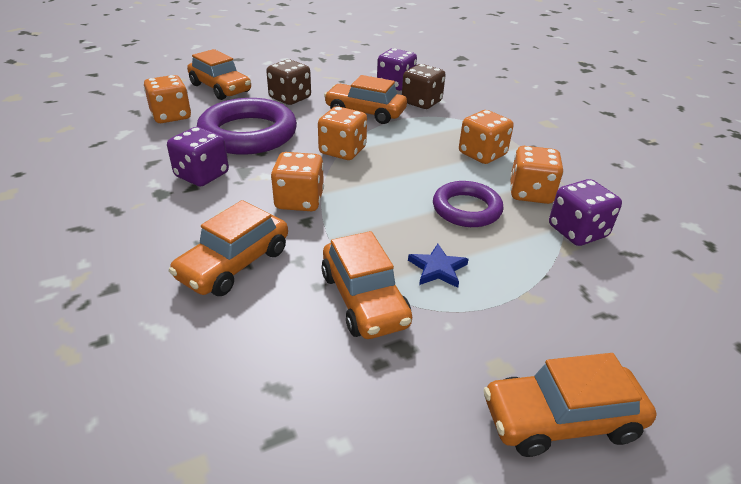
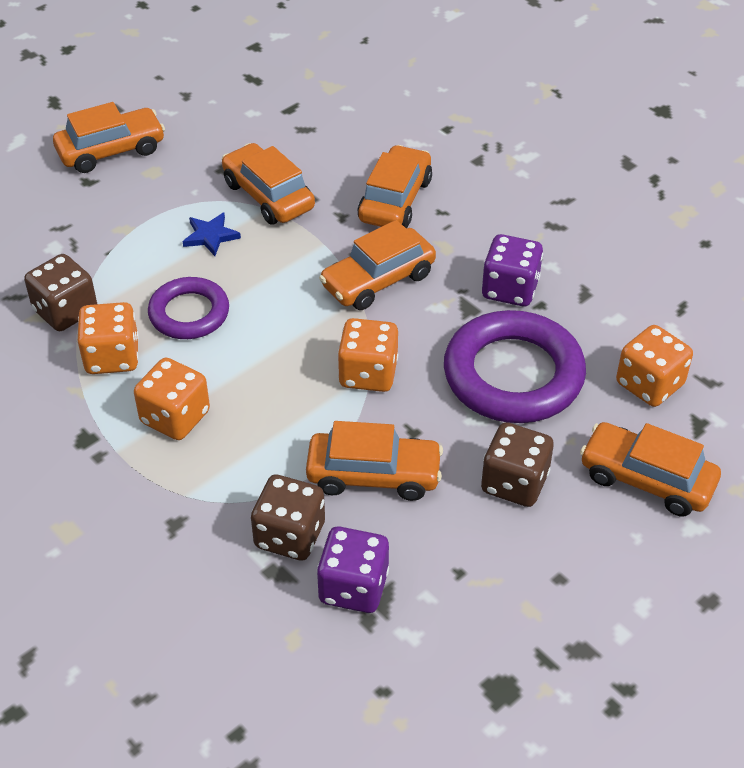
camera: 165 degrees right, 10 degrees up
orange dice [271,152,324,211] -> orange car [319,220,436,310]
purple dice [549,179,622,246] -> brown dice [24,254,97,331]

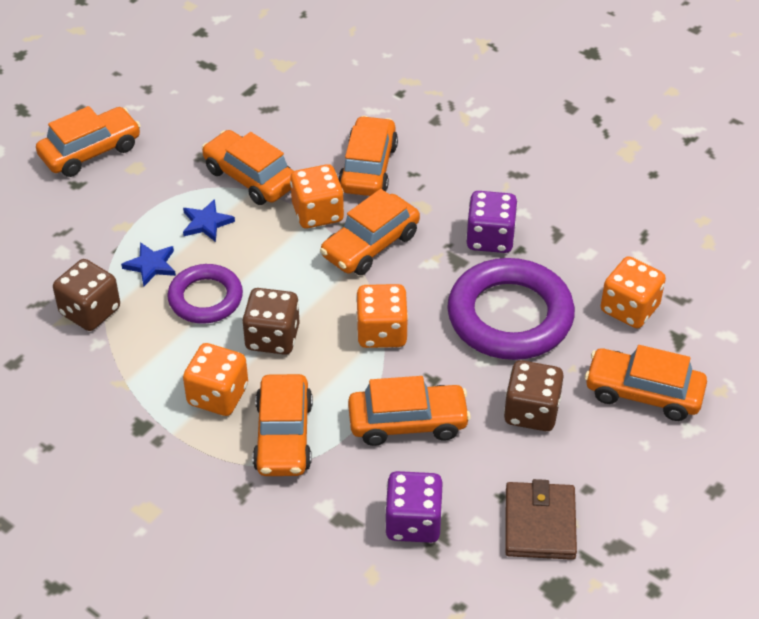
camera: 10 degrees left, 0 degrees up
orange dice [78,302,139,374] -> orange dice moved to [290,164,344,228]
brown dice [251,475,325,560] -> brown dice moved to [242,288,300,355]
none -> blue star [121,242,176,287]
none -> orange car [253,374,313,476]
none -> brown wallet [505,479,577,560]

